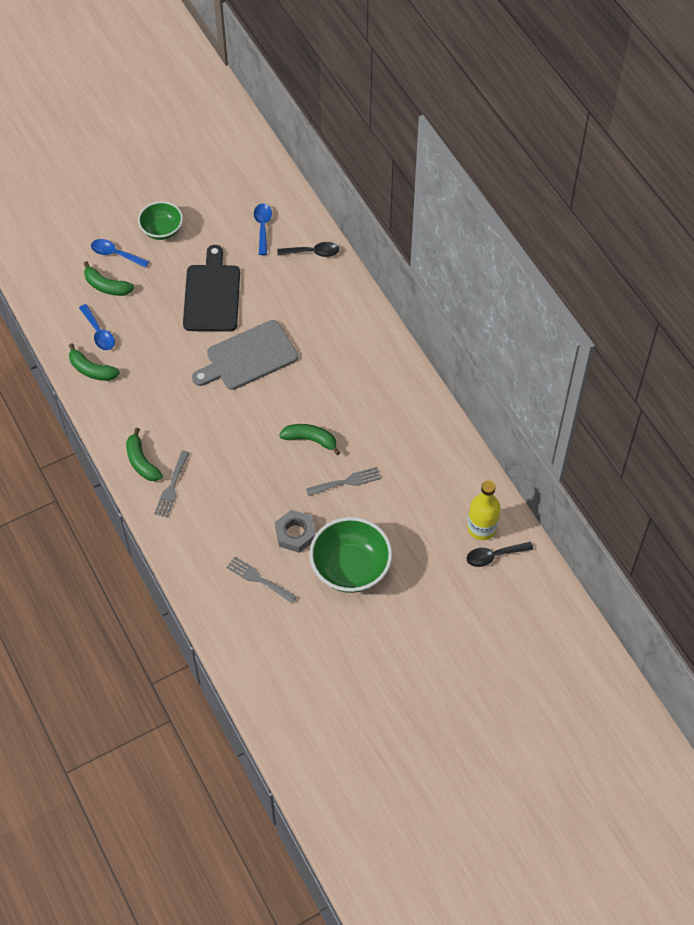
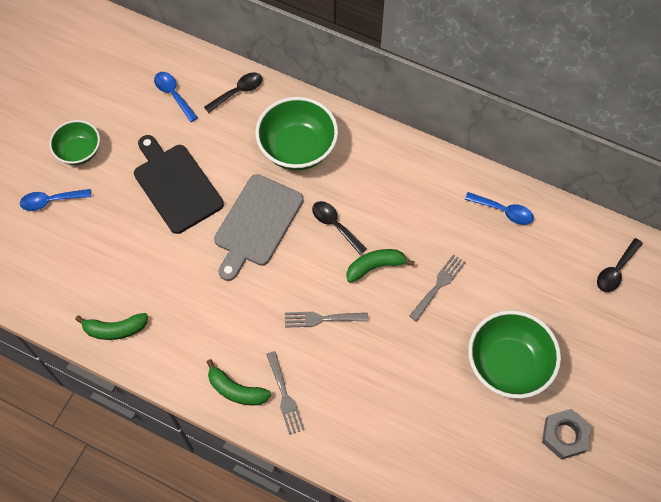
camera: 35 degrees left, 5 degrees up
blue spoon [79,304,115,350] -> blue spoon moved to [465,192,534,225]
green banana [84,261,134,296] -> none
grey fork [226,556,297,603] -> grey fork moved to [285,312,368,328]
grey nut [275,510,316,553] -> grey nut moved to [542,409,591,460]
yellow bottle [467,480,500,540] -> none
none -> green bowl [255,97,338,170]
none -> black spoon [312,201,367,254]

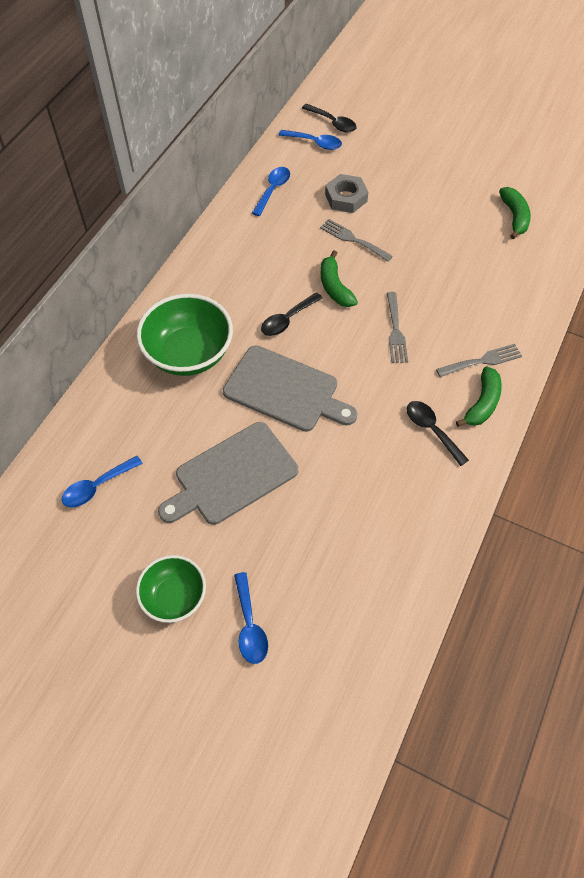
camera: 90 degrees left, 5 degrees down
green banana [75,313,148,340] -> green banana moved to [499,187,531,239]
black cutting board [134,135,224,234] -> grey cutting board [158,422,298,525]
black spoon [204,72,262,113] -> black spoon moved to [407,401,469,466]
green bowl [468,310,561,399] -> none
grey nut [542,409,591,460] -> grey nut moved to [325,174,368,213]
none -> blue spoon [279,130,342,150]

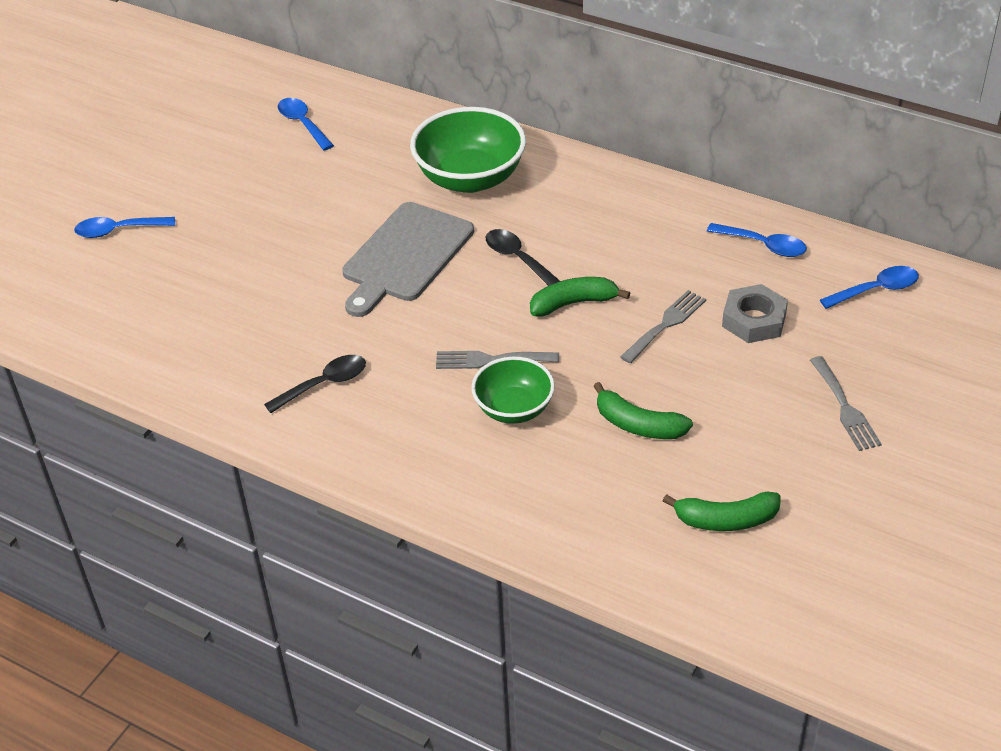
camera: 95 degrees right, 15 degrees down
green bowl [136,555,206,623] -> green bowl moved to [471,357,555,424]
grey cutting board [158,422,298,525] -> none
blue spoon [279,130,342,150] -> blue spoon turned 135 degrees counterclockwise [820,266,919,309]
black spoon [302,103,357,133] -> none
grey fork [436,344,522,377] -> grey fork moved to [810,356,882,451]
green banana [456,366,502,427] -> green banana moved to [593,382,693,439]

